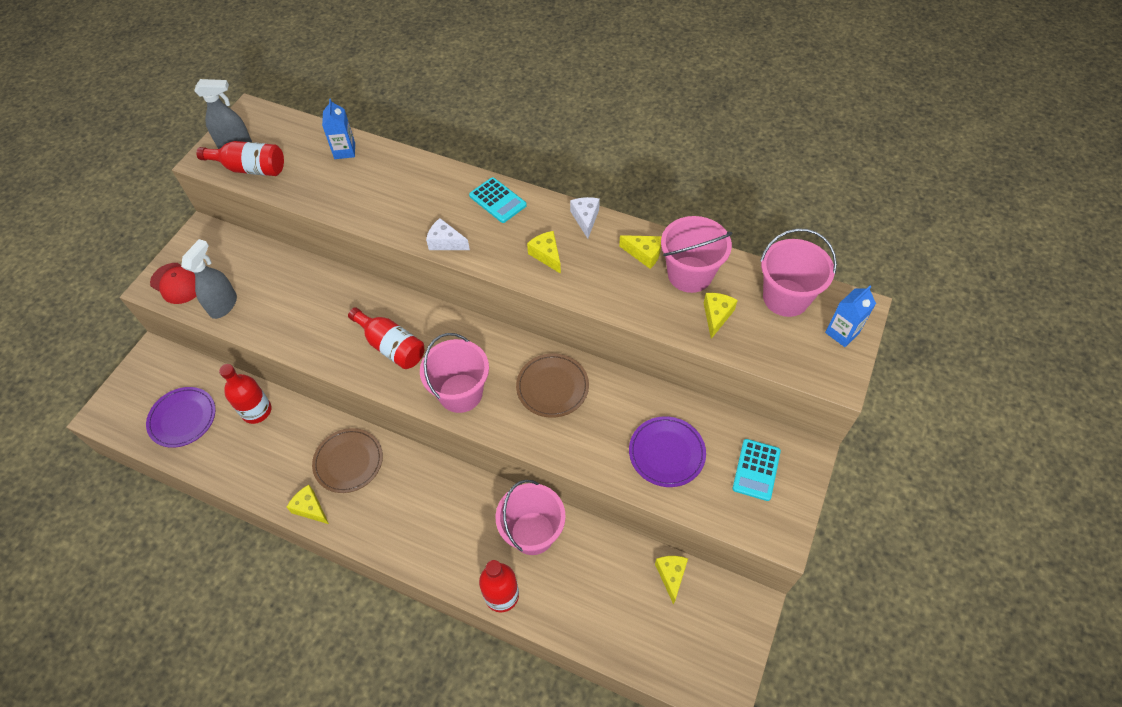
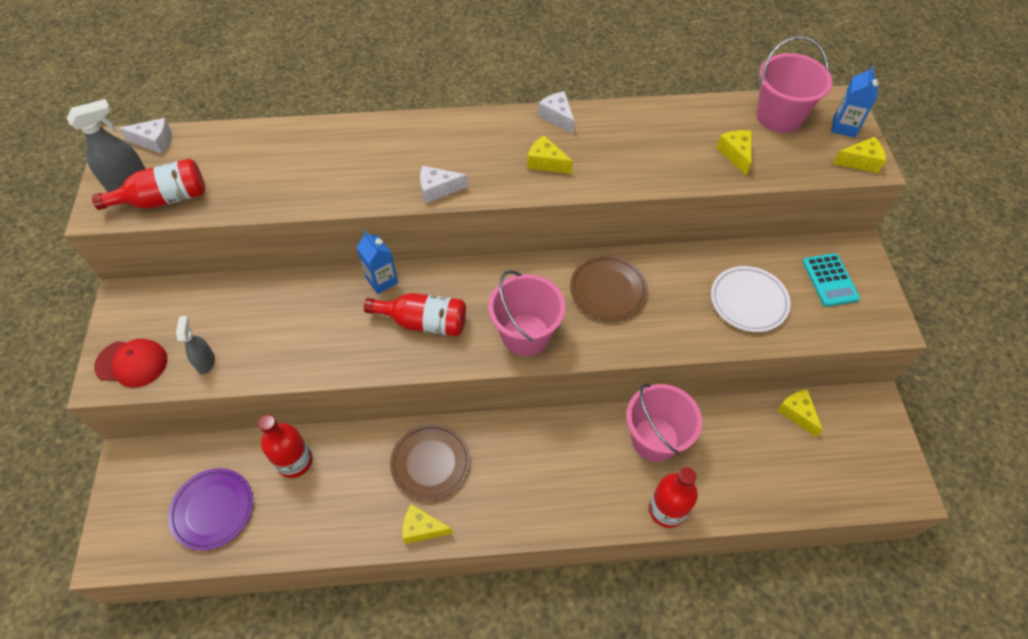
camera: 30 degrees left, 0 degrees up
grey spray bottle [181,239,237,319] -> grey spray bottle [176,316,215,374], size x0.65
blue carton [322,99,355,159] -> blue carton moved to [356,231,398,294]
turquoise calculator [469,177,527,223] -> none
yellow cheese [619,235,662,269] -> yellow cheese moved to [832,137,886,173]
purple plate [629,416,706,487] -> white plate [711,266,791,332]
pink bucket [661,216,733,293] -> none
none -> white cheese [119,118,172,154]

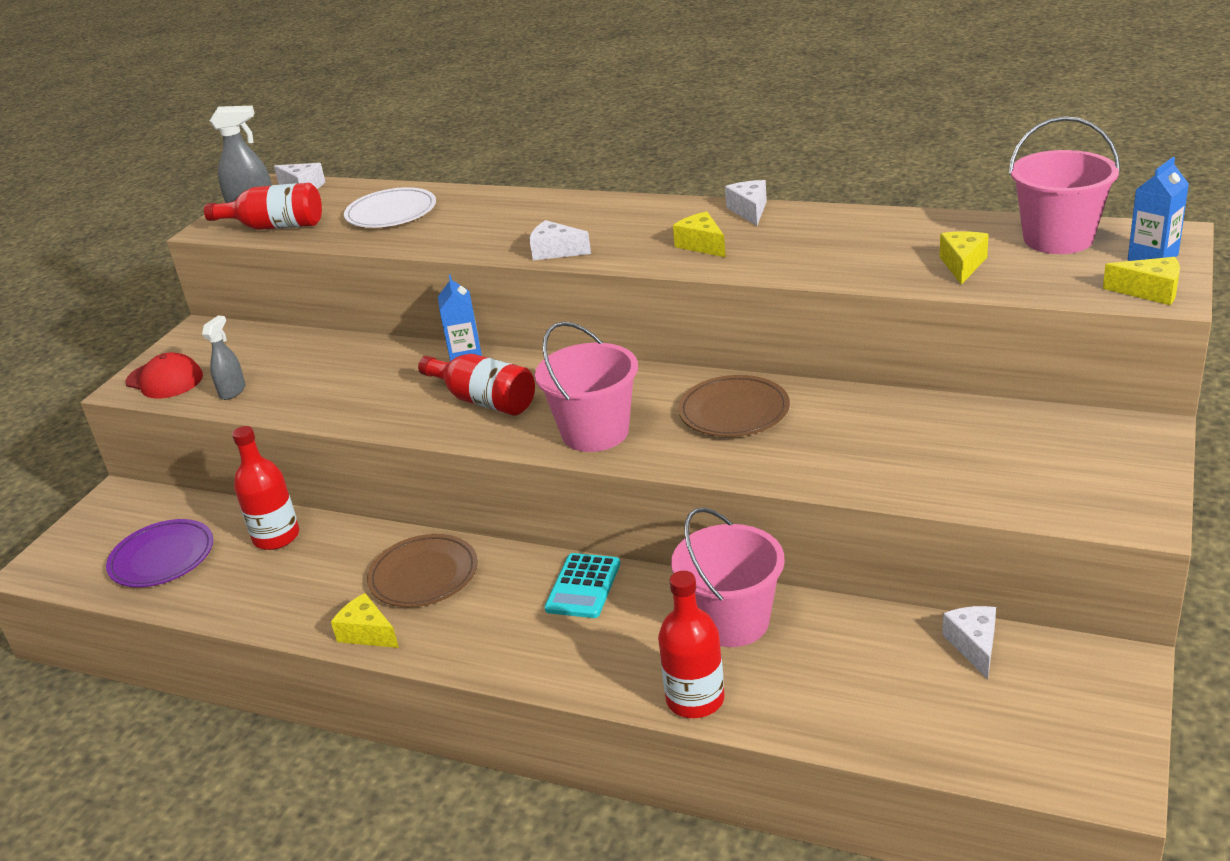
camera: 30 degrees right, 25 degrees down
white plate [711,266,791,332] -> white plate moved to [344,187,436,228]
yellow cheese [777,389,823,437] -> white cheese [942,606,996,679]
turquoise calculator [803,253,860,307] -> turquoise calculator moved to [544,553,621,618]

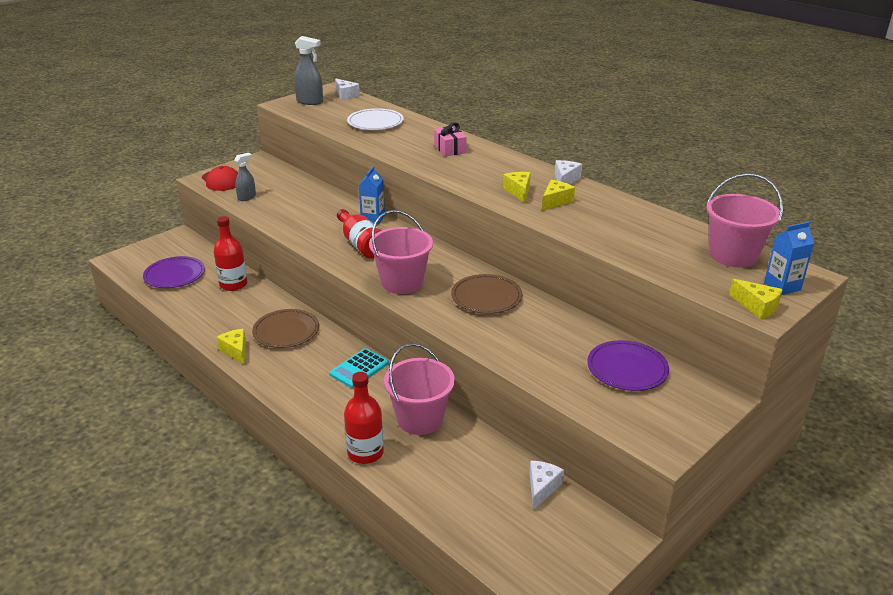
camera: 20 degrees right, 0 degrees up
red bottle [204,183,322,230] -> none
white cheese [529,220,591,260] -> none
yellow cheese [940,231,989,285] -> yellow cheese moved to [542,180,575,211]
none -> pink gift [434,122,467,156]
none -> purple plate [587,340,669,391]

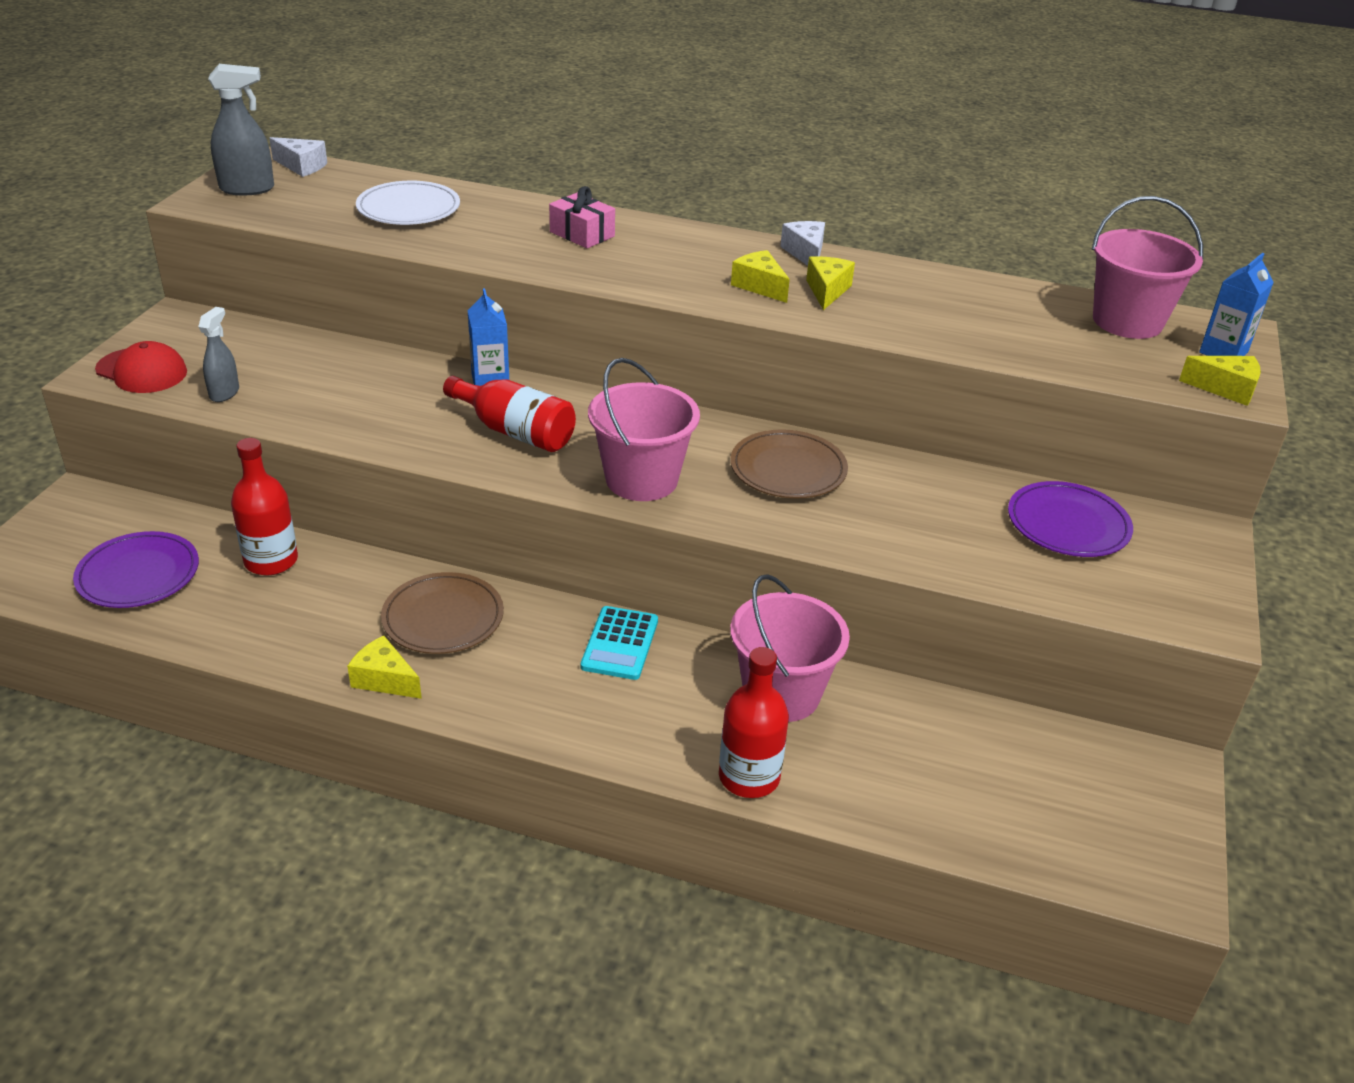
camera: 30 degrees left, 5 degrees up
white cheese [529,461,564,510] -> none

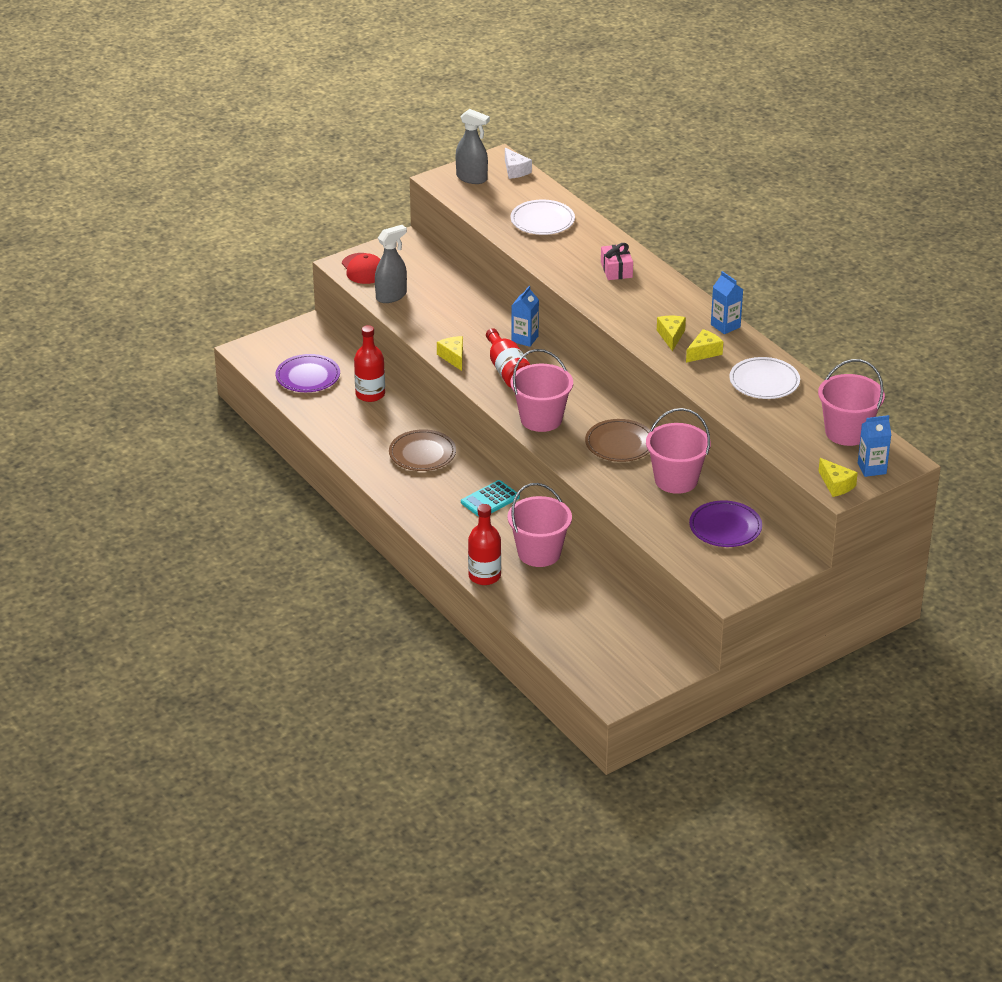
camera: 40 degrees right, 0 degrees up
grey spray bottle [198,307,239,402] -> grey spray bottle [375,225,407,303], size x1.53
yellow cheese [347,636,422,699] -> yellow cheese moved to [437,336,463,371]
white cheese [780,221,825,266] -> blue carton [711,271,743,334]
none -> pink bucket [646,408,711,494]
none -> white plate [729,357,800,399]

